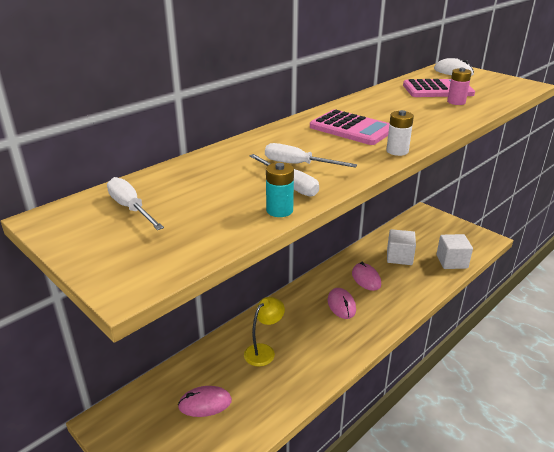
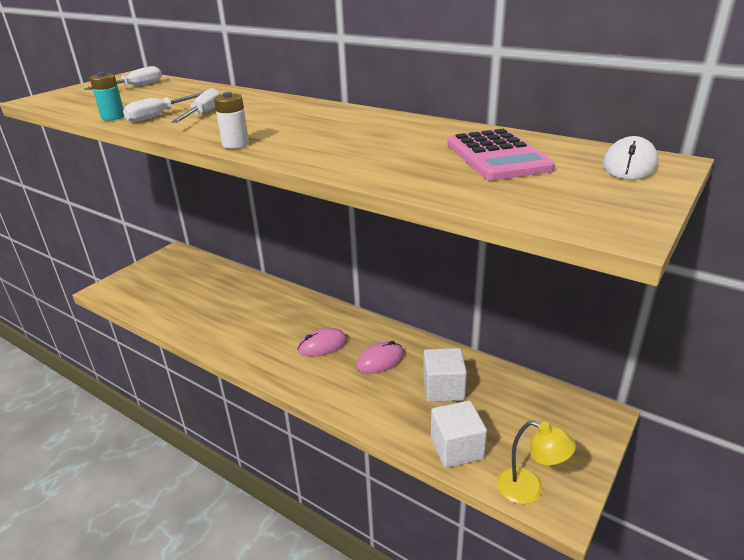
camera: 80 degrees right, 0 degrees up
pink mouse [178,386,232,417] -> none
yellow lamp [244,297,285,366] -> yellow lamp moved to [497,421,576,504]
pink calculator [310,110,390,145] -> none
pink battery [447,68,472,105] -> none

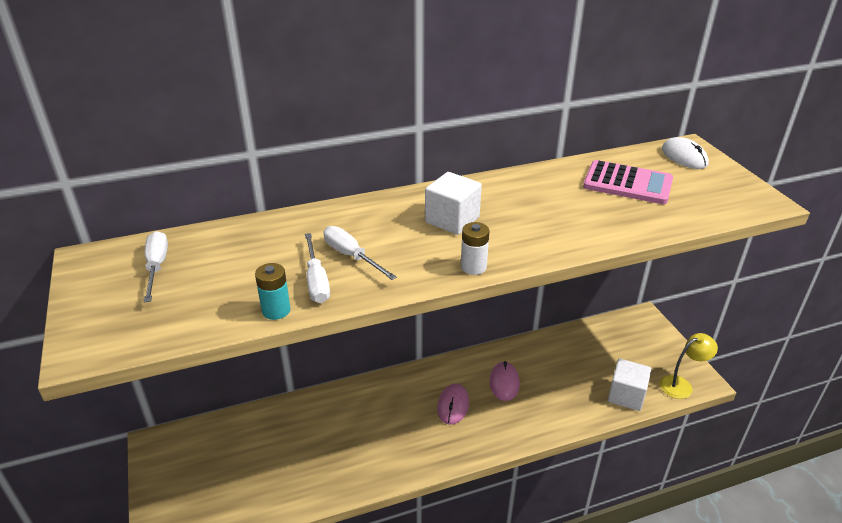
camera: 55 degrees left, 5 degrees up
white cube [423,348,467,402] -> white cube moved to [425,172,482,235]

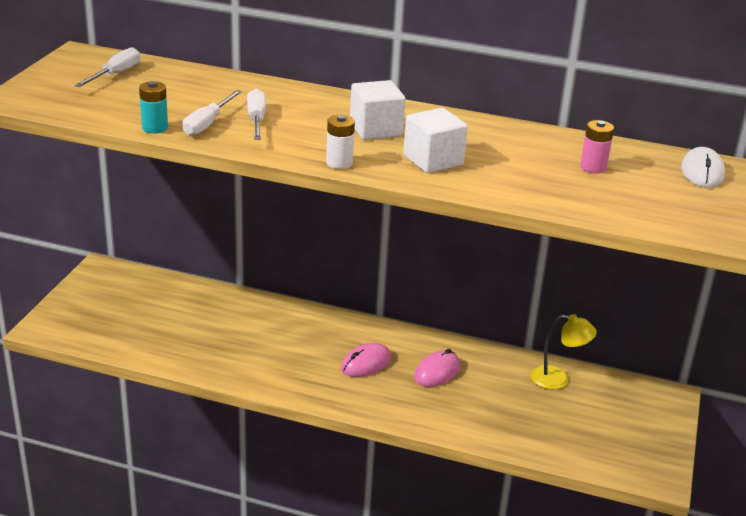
camera: 35 degrees right, 5 degrees down
pink calculator [583,160,673,204] -> pink battery [580,120,614,173]
white cube [608,359,651,411] -> white cube moved to [403,108,468,173]
yellow lamp [660,333,718,399] -> yellow lamp moved to [531,314,597,390]

